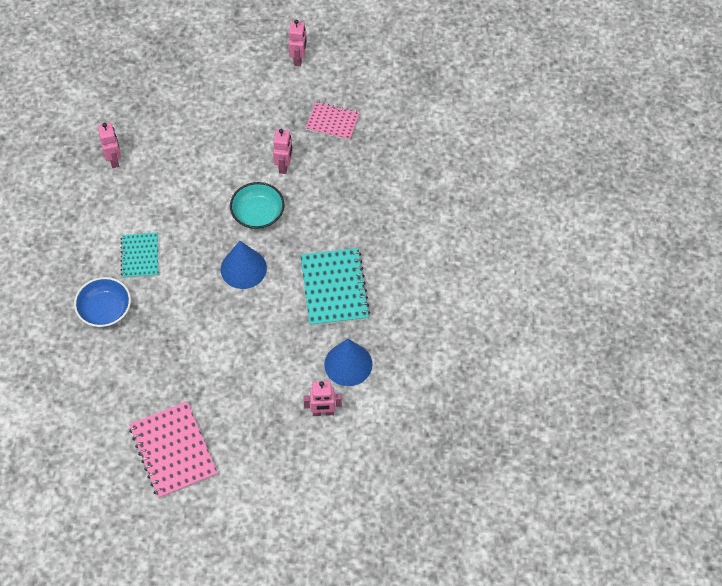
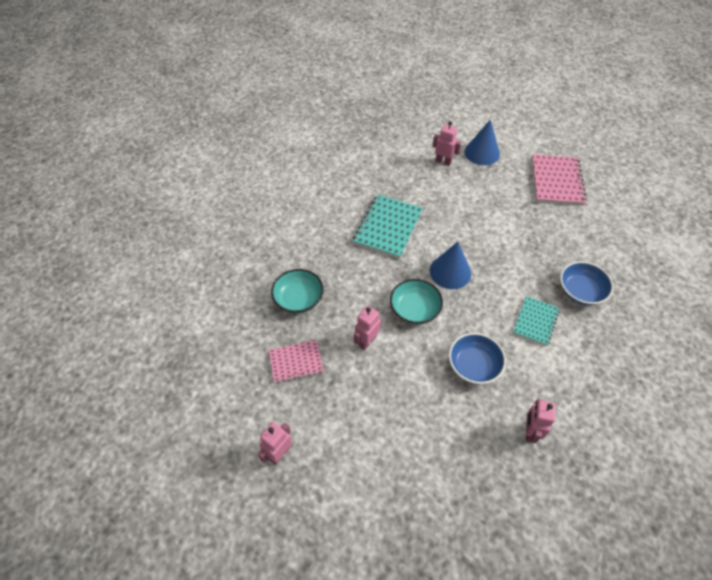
camera: 150 degrees left, 5 degrees down
pink notebook [306,102,360,140] -> pink notebook turned 60 degrees counterclockwise [269,340,324,383]
blue cone [324,339,372,386] -> blue cone moved to [464,119,500,165]
none -> turquoise bowl [271,269,324,313]
none -> blue bowl [449,333,506,384]

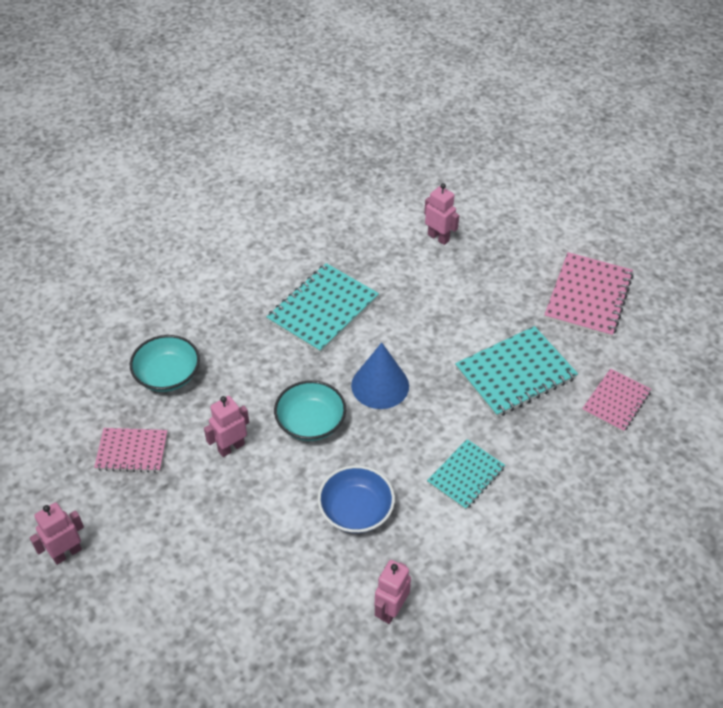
camera: 15 degrees right, 5 degrees down
blue cone [464,119,500,165] -> none
blue bowl [560,261,613,305] -> none
none -> turquoise notebook [455,326,578,417]
none -> pink notebook [582,369,651,432]

